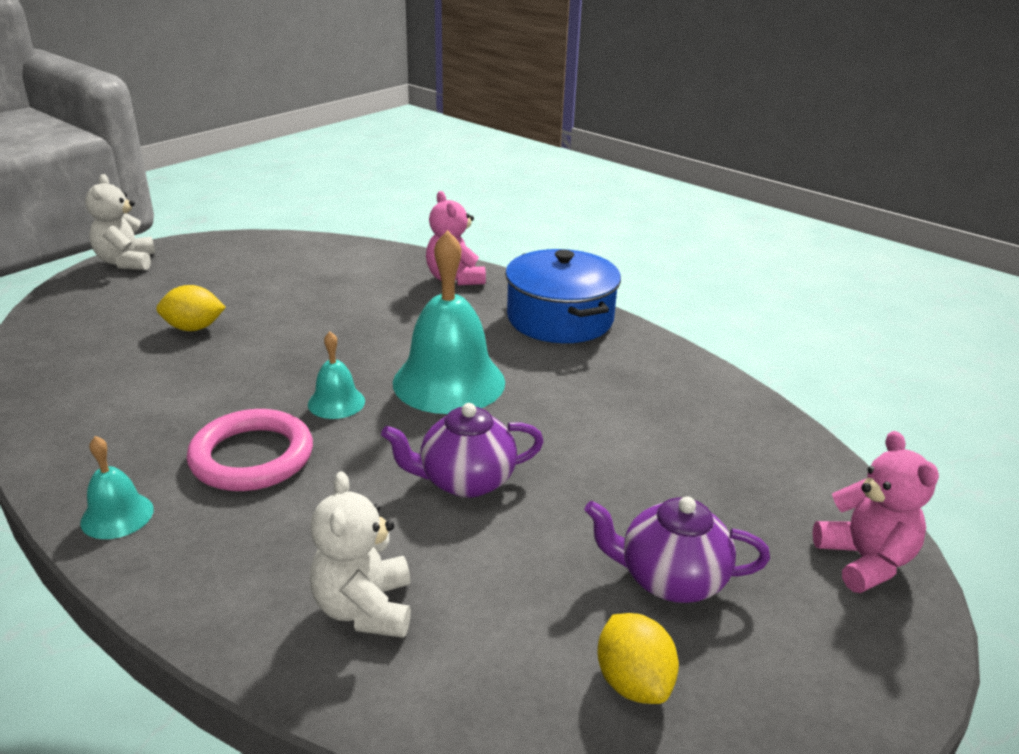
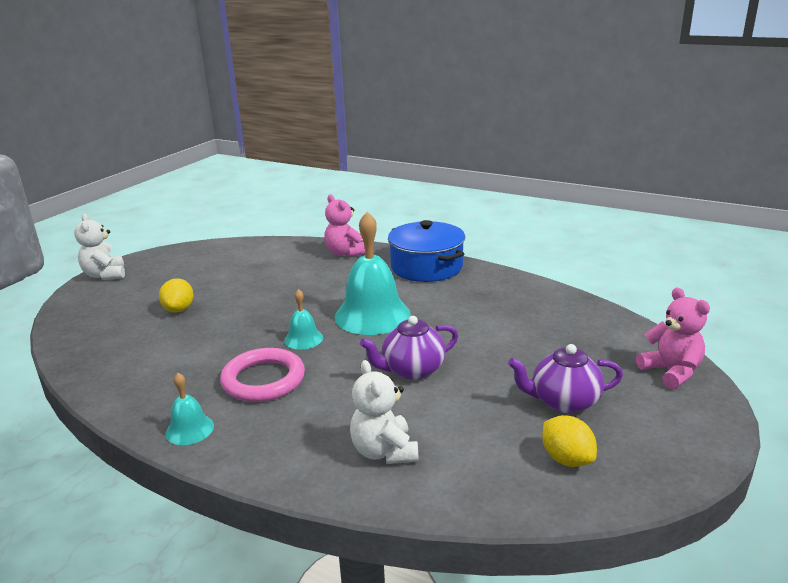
camera: 10 degrees left, 5 degrees down
yellow lemon [156,285,226,331] -> yellow lemon turned 75 degrees counterclockwise [159,278,194,312]

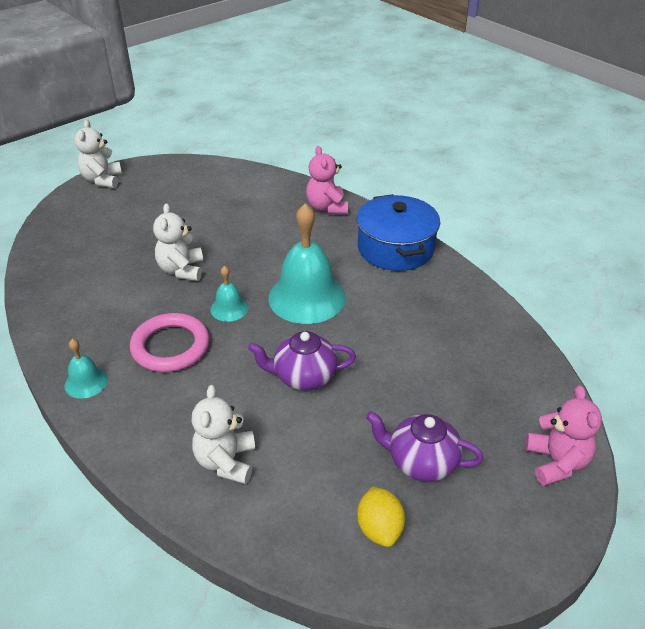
camera: 20 degrees right, 15 degrees up
yellow lemon [159,278,194,312] -> none
none -> white teddy bear [153,203,203,281]

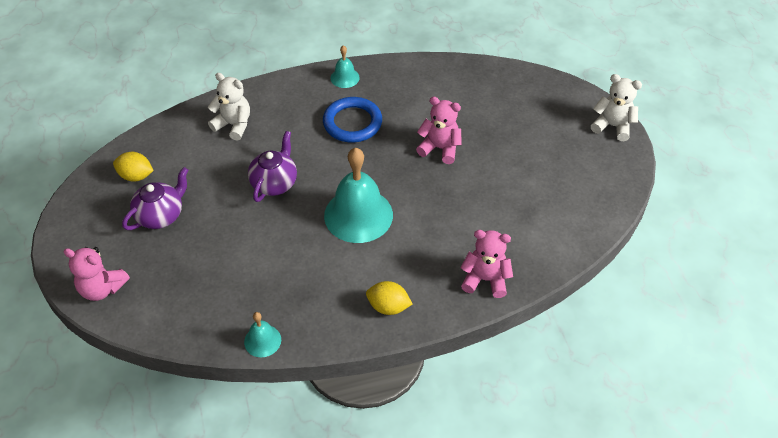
camera: 115 degrees right, 10 degrees up
pink ring [130,313,209,372] -> blue ring [323,97,382,142]
white teddy bear [153,203,203,281] -> pink teddy bear [416,97,462,164]
turquoise bell [210,266,248,322] -> turquoise bell moved to [244,312,281,357]
blue pot [357,194,440,271] -> yellow lemon [366,281,413,315]

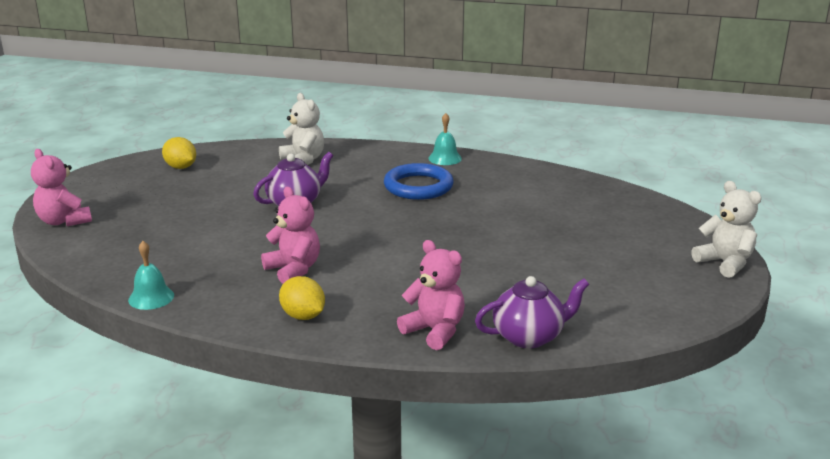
camera: 30 degrees right, 25 degrees down
purple teapot [122,167,188,230] -> purple teapot moved to [475,276,590,348]
turquoise bell [324,148,393,243] -> none
pink teddy bear [416,97,462,164] -> pink teddy bear moved to [261,187,320,284]

